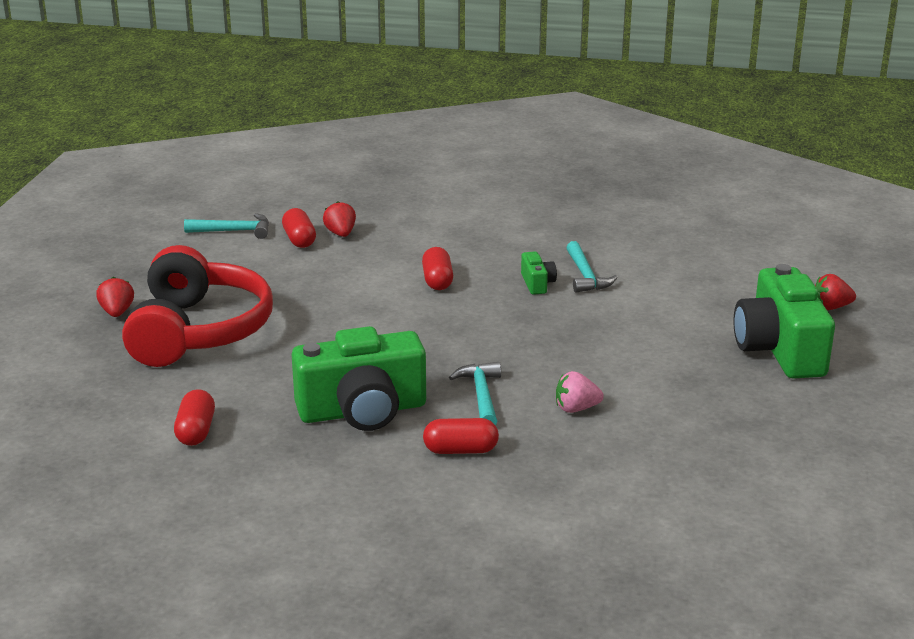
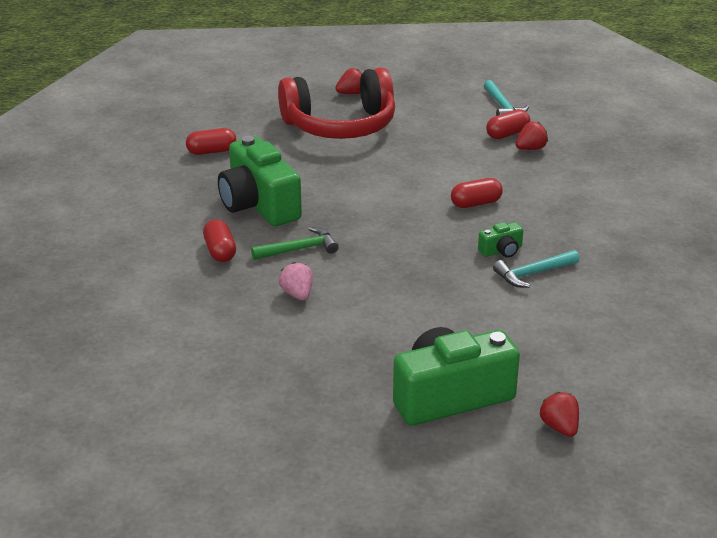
camera: 75 degrees right, 5 degrees up
turquoise hammer [449,362,501,426] -> green hammer [251,227,339,260]

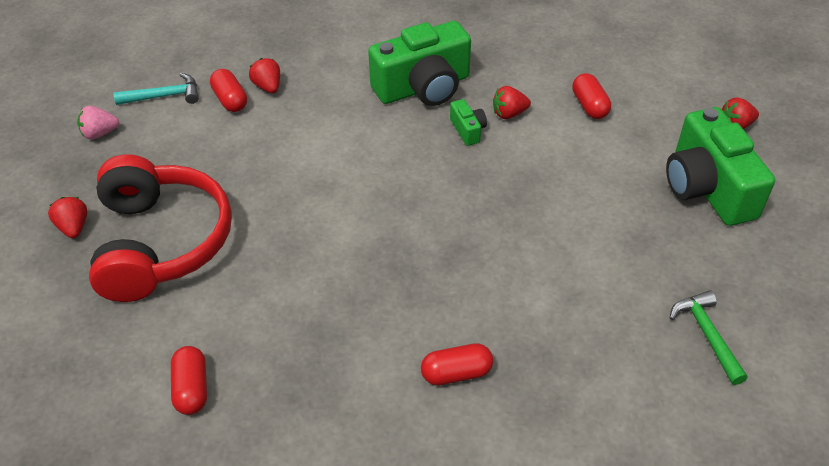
camera: 85 degrees left, 15 degrees up
green camera [218,136,302,226] -> green camera moved to [368,21,471,106]
green hammer [251,227,339,260] -> green hammer moved to [669,290,748,385]
pink strawberry [279,262,313,300] -> pink strawberry moved to [77,106,119,139]
red capsule [451,178,503,208] -> red capsule moved to [572,73,611,119]
turquoise hammer [493,250,579,288] -> red strawberry [493,86,531,119]

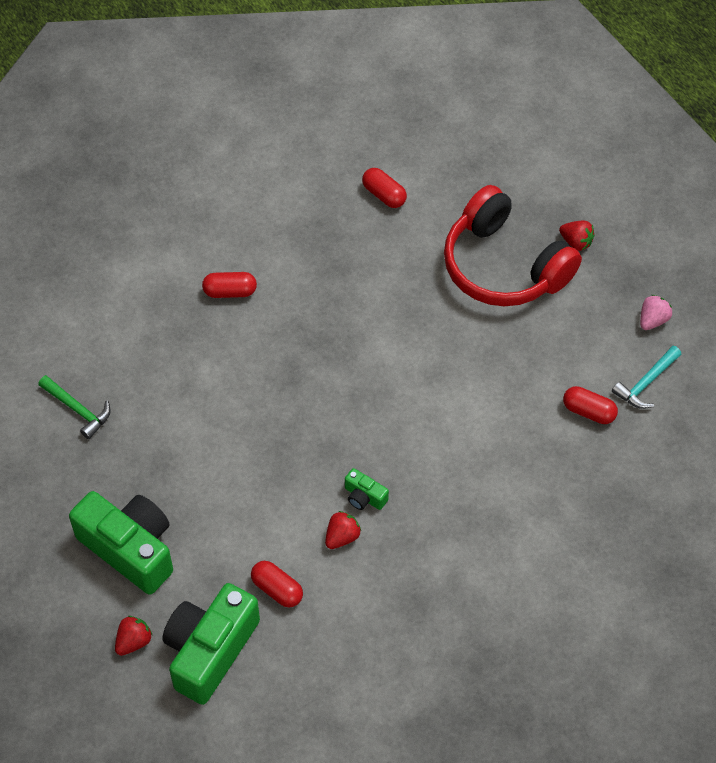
camera: 145 degrees right, 10 degrees up
red strawberry [249,58,280,93] -> none
green camera [368,21,471,106] -> green camera moved to [162,583,260,705]
red capsule [421,343,493,385] -> red capsule turned 45 degrees clockwise [202,272,257,298]

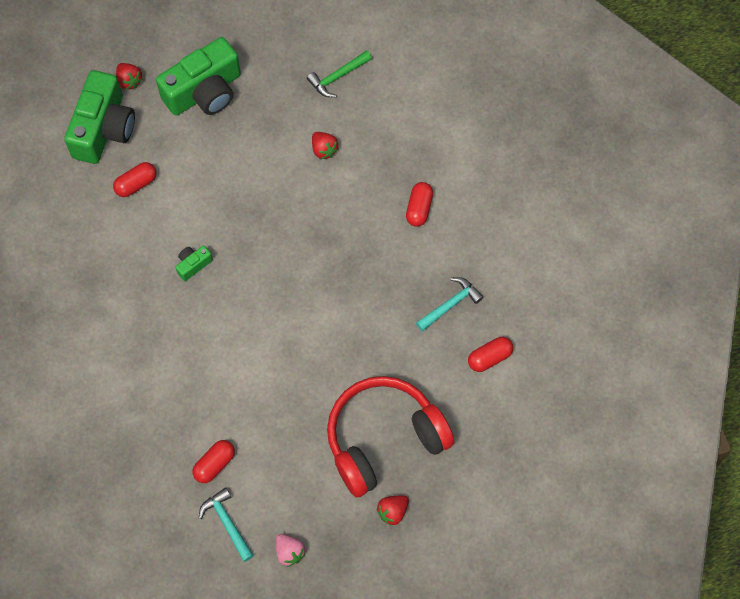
camera: 105 degrees right, 10 degrees up
green camera [162,583,260,705] -> green camera turned 60 degrees clockwise [64,70,135,164]
red strawberry [325,511,361,549] -> red strawberry moved to [312,132,338,159]
none -> turquoise hammer [416,277,483,331]

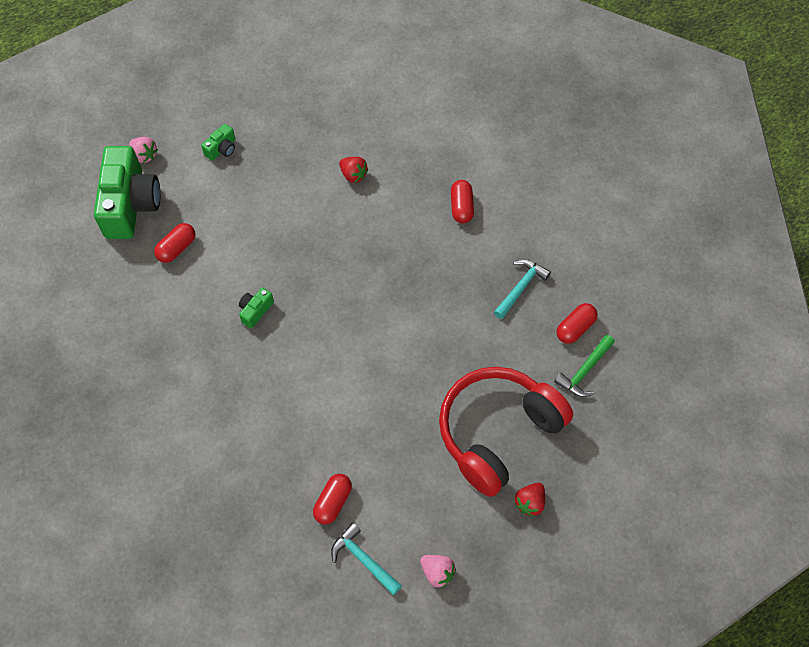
camera: 15 degrees left, 5 degrees down
red strawberry [116,63,142,90] -> pink strawberry [129,137,158,163]
green camera [156,37,241,116] -> green camera [201,124,235,161], size x0.43
green hammer [307,50,372,97] -> green hammer moved to [554,335,615,397]

